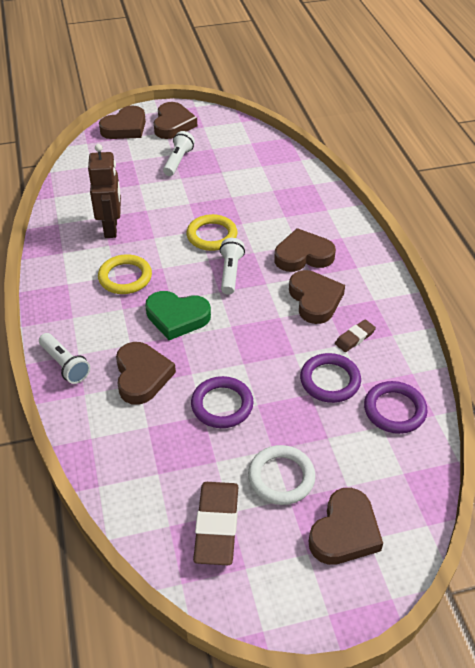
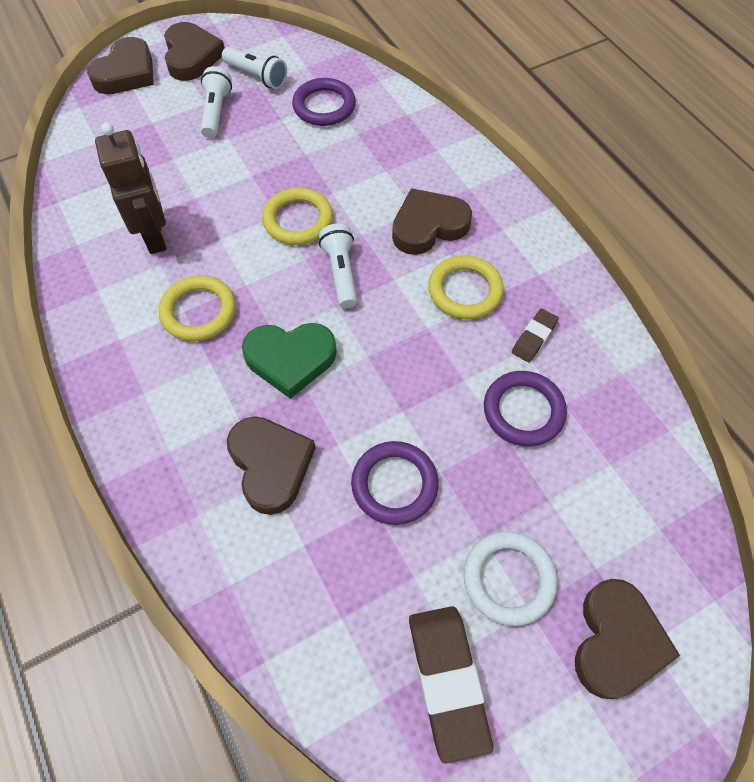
camera: 15 degrees left, 15 degrees up
white flashlight [39,333,90,384] -> white flashlight moved to [222,47,287,89]
brown heart [289,270,345,324] -> yellow ring [428,255,504,319]
purple ring [364,381,427,434] -> purple ring moved to [292,78,356,126]

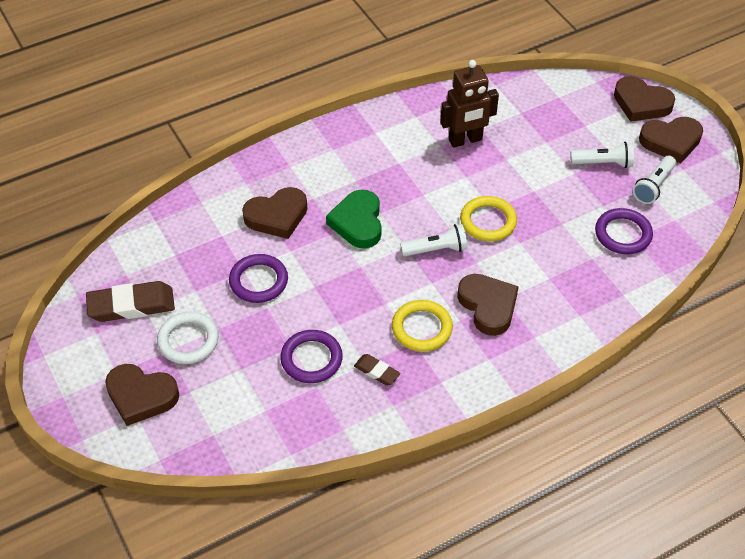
camera: 90 degrees right, 10 degrees down
yellow ring [159,275,236,341] -> none

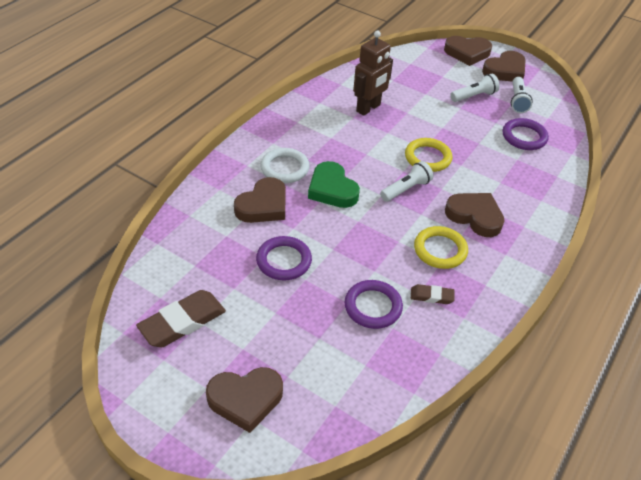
camera: 30 degrees left, 5 degrees down
white ring [157,312,219,364] -> white ring moved to [260,148,310,183]

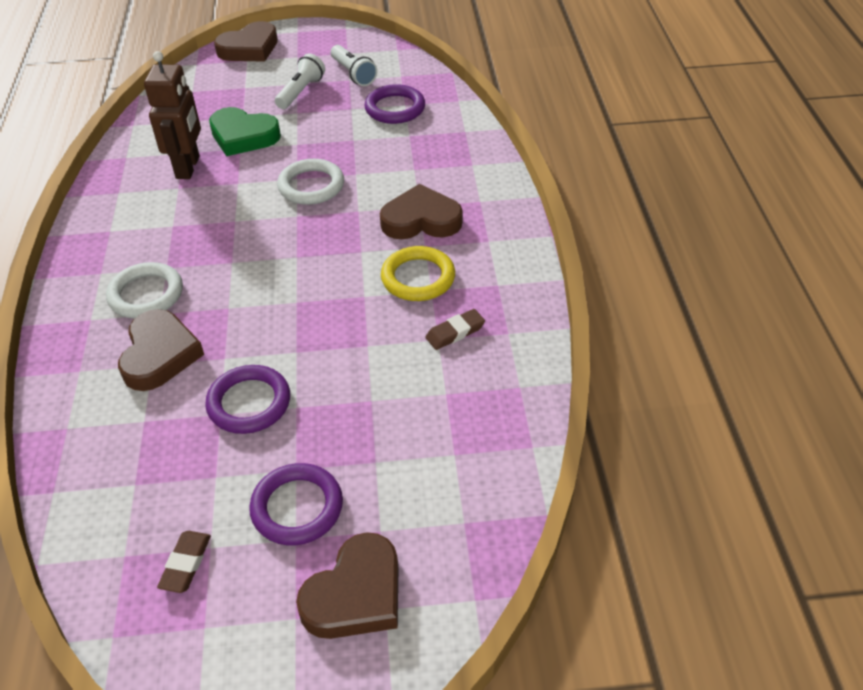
camera: 35 degrees left, 0 degrees up
brown eraser [136,290,226,348] -> brown eraser [157,531,211,593], size x0.53
green heart [308,161,360,208] -> green heart moved to [209,107,281,156]
purple ring [344,280,403,329] -> purple ring moved to [249,463,343,545]
white flashlight [380,161,433,202] -> none
yellow ring [405,138,453,172] -> white ring [277,159,344,205]
brown heart [482,51,525,82] -> none

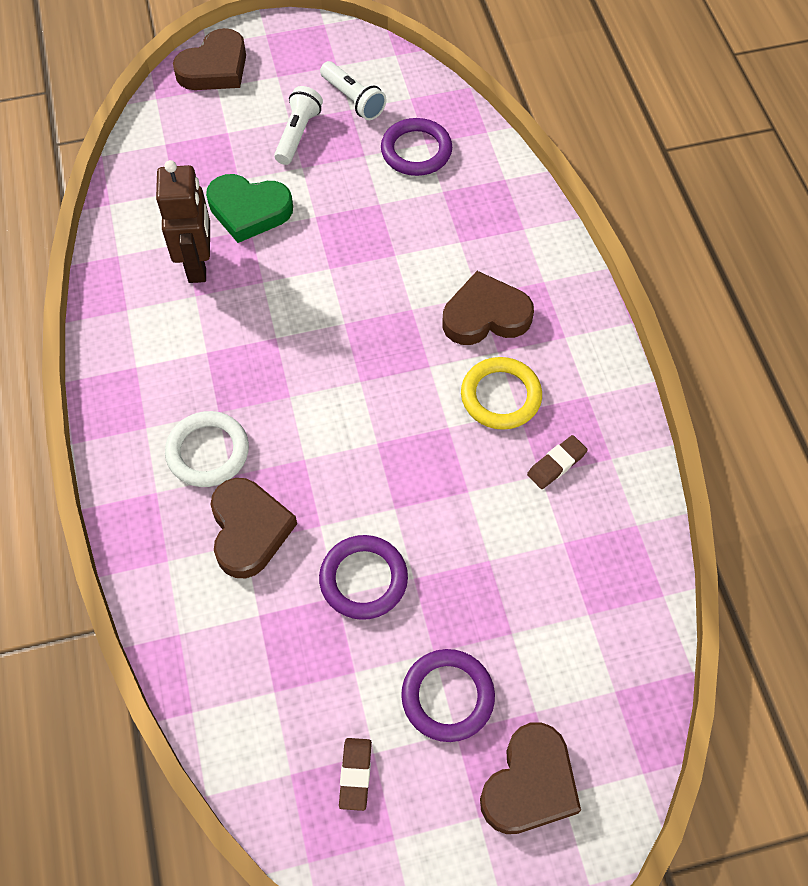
camera: 10 degrees left, 15 degrees up
white ring [277,159,344,205] -> none

